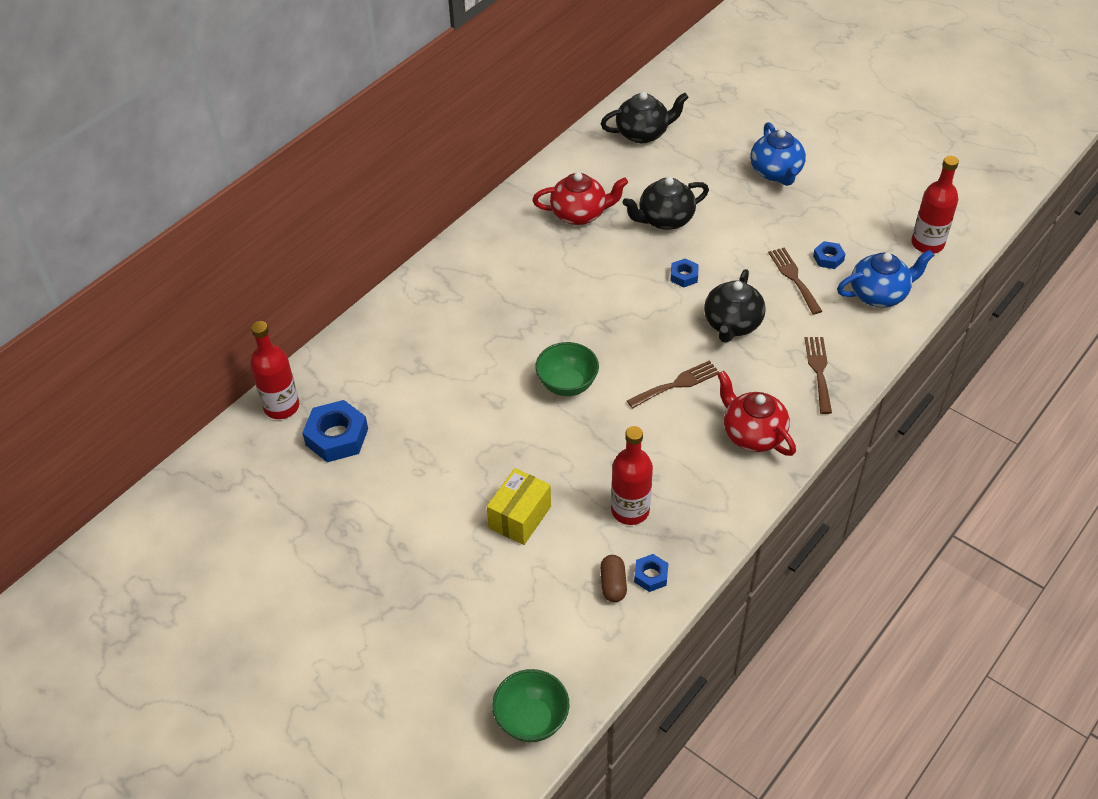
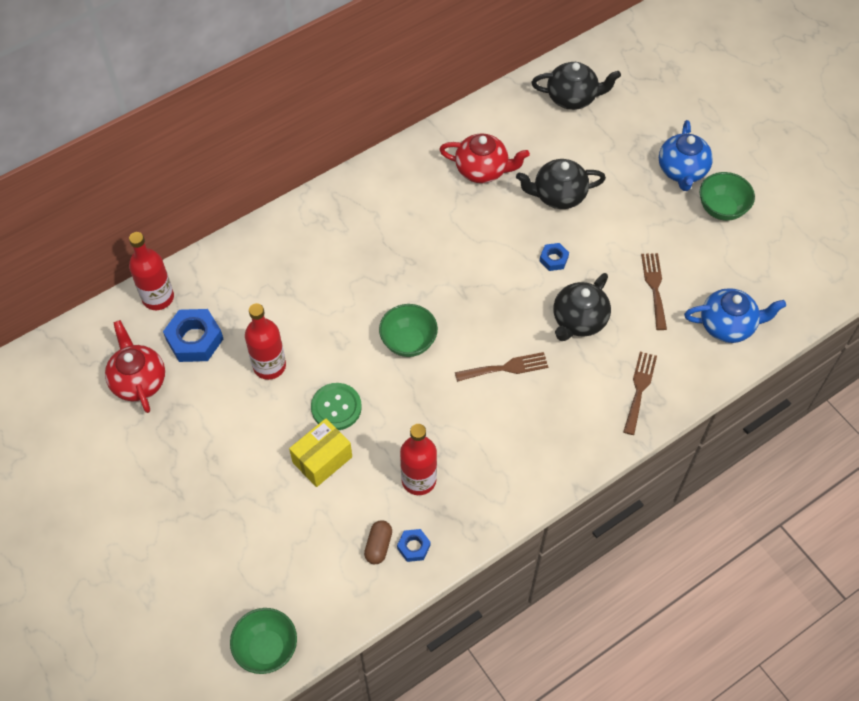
camera: 15 degrees right, 10 degrees up
red teapot [717,371,796,456] -> red teapot moved to [105,320,165,413]
blue nut [813,241,845,269] -> none
red bottle [911,156,959,254] -> red bottle moved to [245,303,286,380]
none -> green button [311,383,362,430]
none -> green bowl [700,172,755,221]

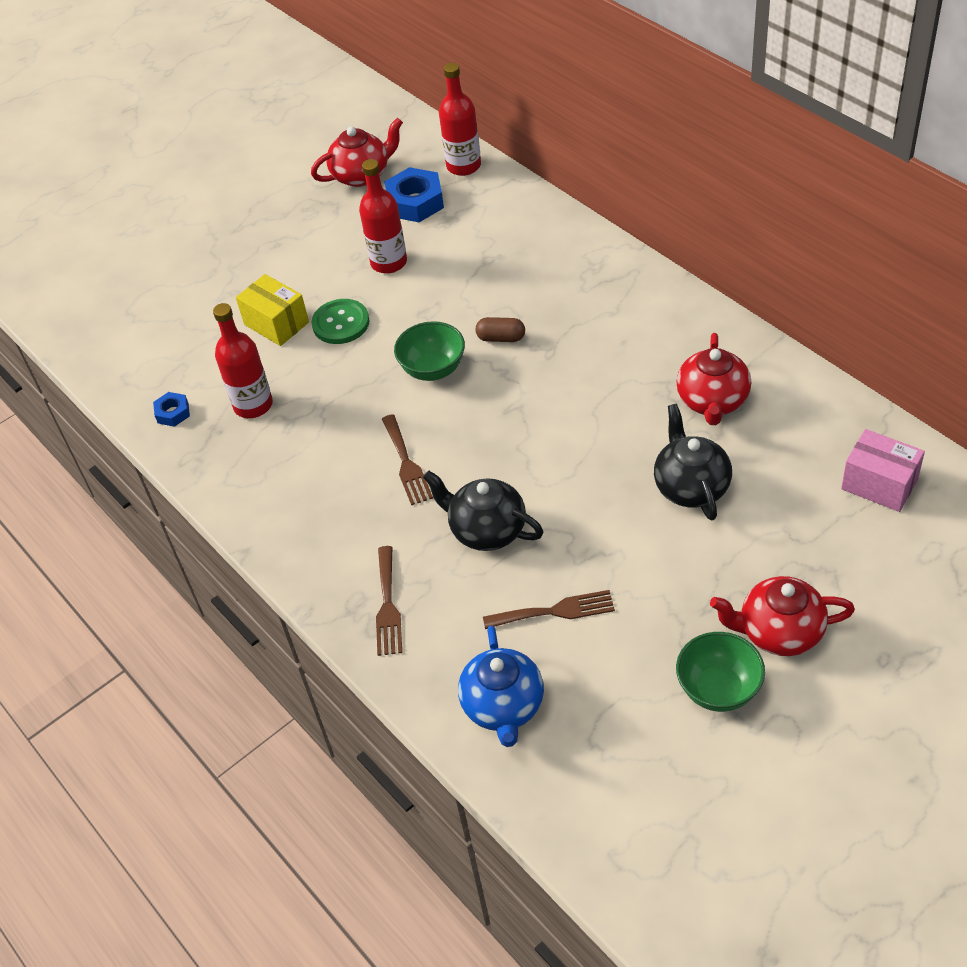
camera: 90 degrees right, 10 degrees down
green bowl [230,608,297,674] -> none
brown capsule [364,520,392,564] -> brown capsule moved to [476,317,525,342]
black teapot [531,62,621,110] -> pink box [841,429,925,512]
blue nut [540,243,569,271] -> none
brown fork [624,352,657,435] -> brown fork turned 75 degrees clockwise [376,546,402,656]
blue teapot [659,120,713,191] -> red teapot [710,576,855,656]

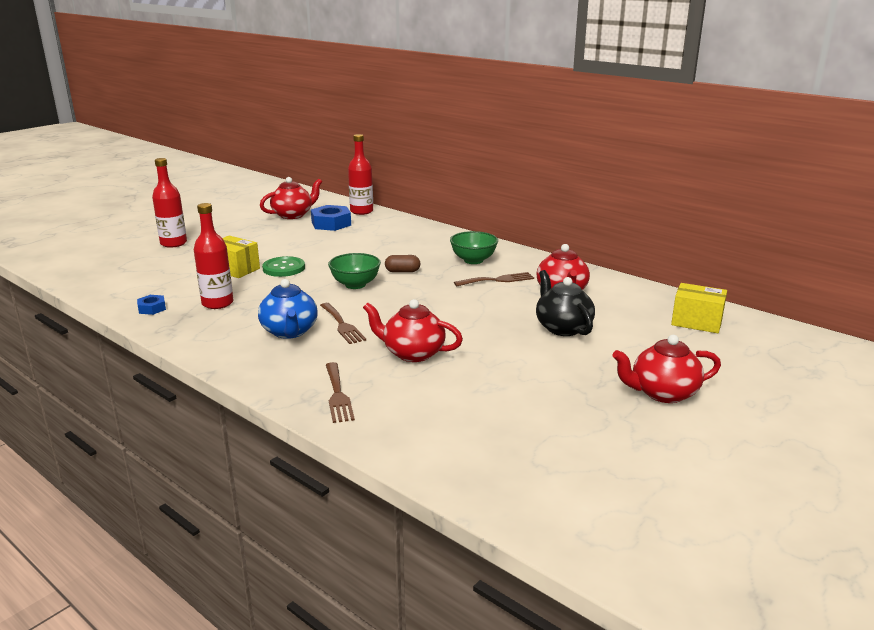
camera: 15 degrees left, 25 degrees down
red bottle [359,159,407,274] -> red bottle moved to [152,158,187,248]
black teapot [423,471,544,551] -> red teapot [363,299,463,362]
blue teapot [458,626,544,747] -> blue teapot moved to [258,279,318,339]
brown fork [483,590,615,629] -> brown fork moved to [454,272,534,286]
green bowl [676,632,765,712] -> green bowl moved to [450,231,498,264]
pink box [841,429,925,512] -> yellow box [671,283,727,333]

